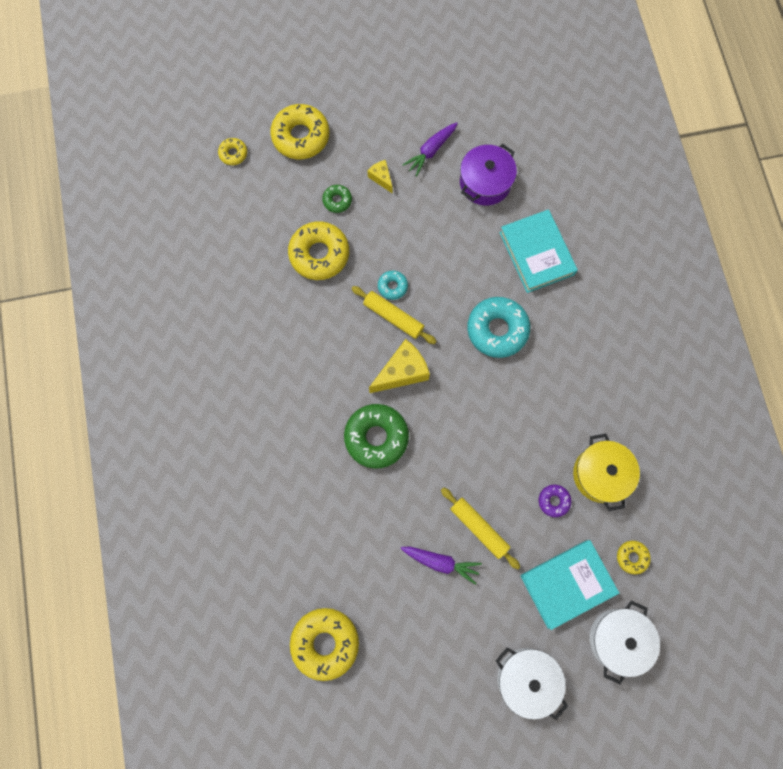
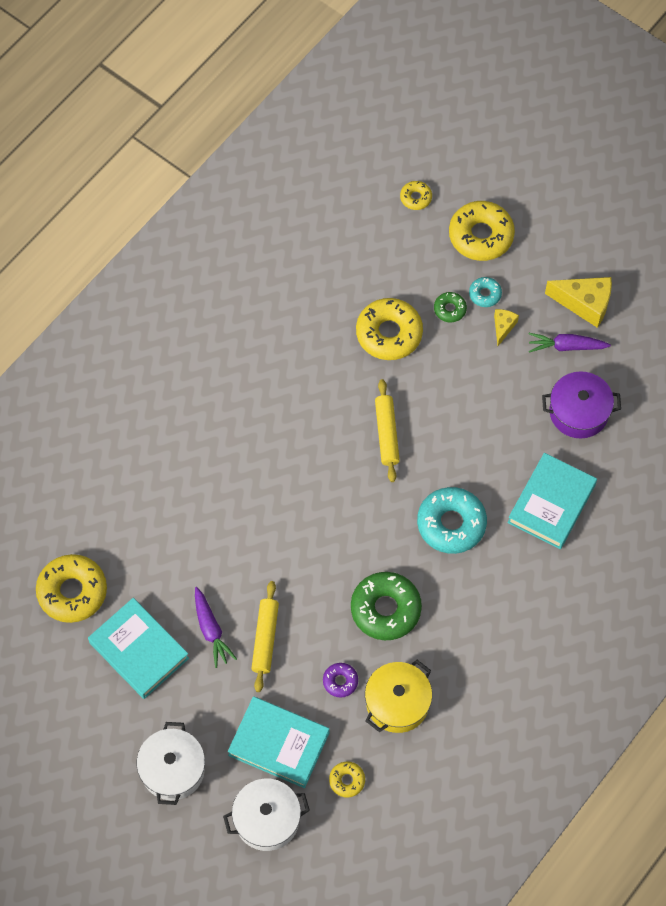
camera: 50 degrees right, 10 degrees down
green donut [344,404,409,469] -> green donut moved to [351,572,422,640]
yellow cheese [369,339,430,393] -> yellow cheese moved to [545,277,612,328]
turquoise donut [378,271,408,300] -> turquoise donut moved to [469,277,502,307]
none -> turquoise book [88,598,189,699]

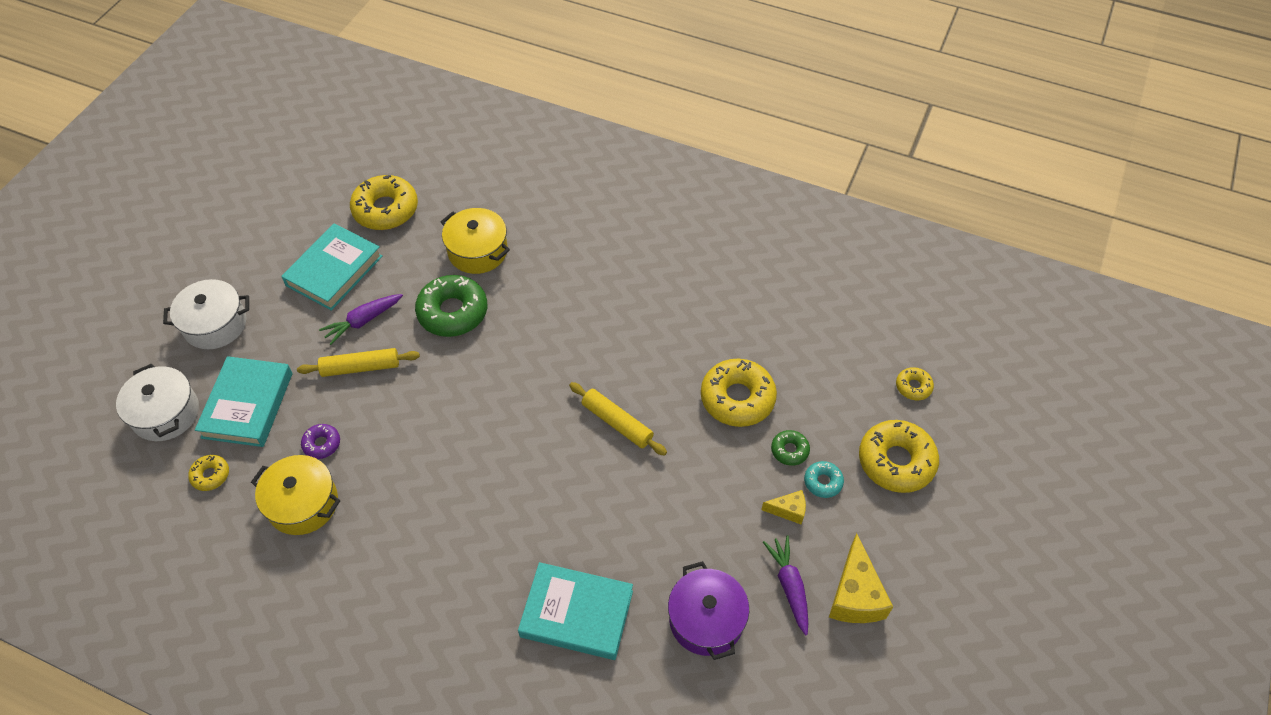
camera: 75 degrees right, 10 degrees down
green donut [351,572,422,640] -> green donut moved to [415,275,487,337]
yellow rolling pin [375,379,400,482] -> yellow rolling pin turned 60 degrees clockwise [569,382,667,456]
turquoise donut [417,487,487,554] -> none
none -> yellow pot [441,208,510,274]

